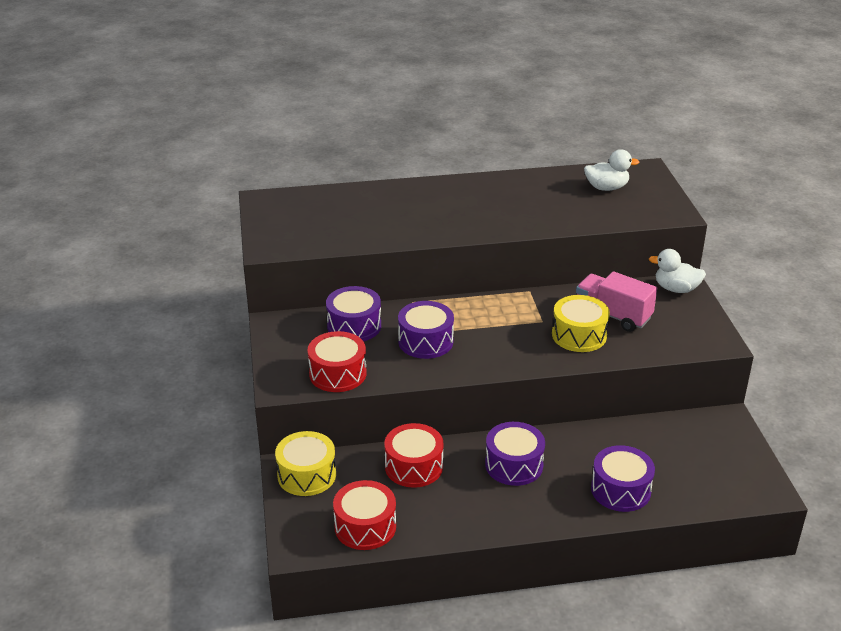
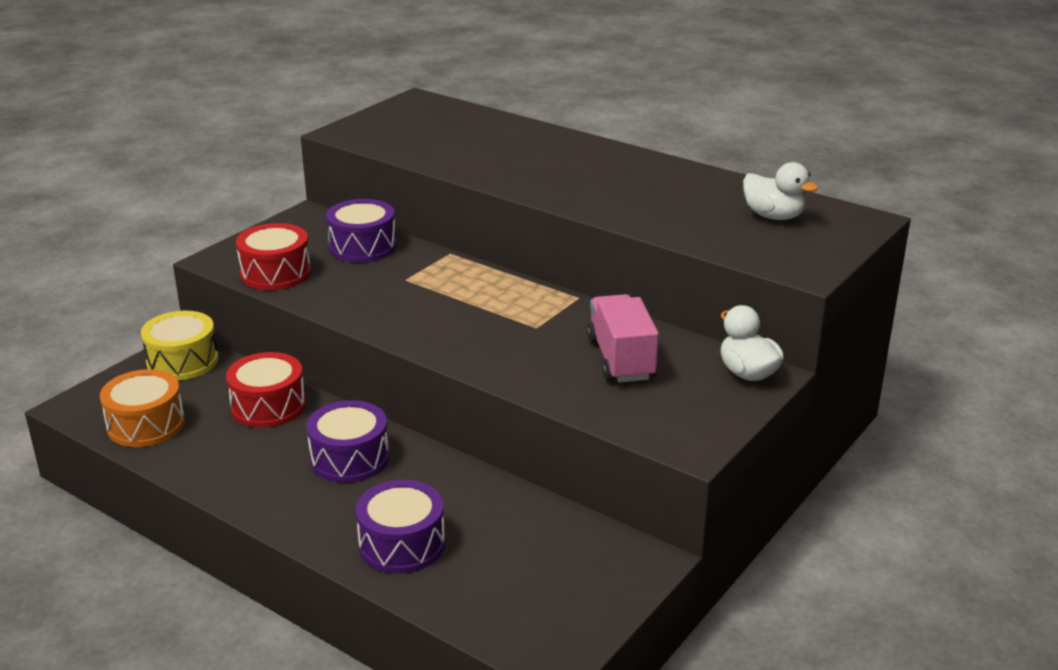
camera: 45 degrees right, 5 degrees down
red drum [333,480,396,550] -> orange drum [100,369,185,447]
purple drum [398,301,454,359] -> none
yellow drum [552,295,610,352] -> none

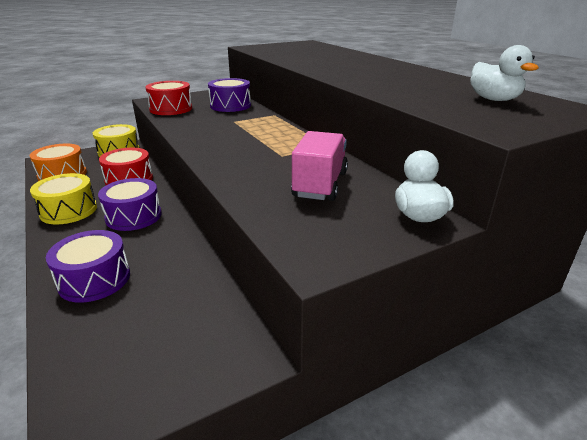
camera: 25 degrees right, 0 degrees up
none -> yellow drum [30,173,97,224]

